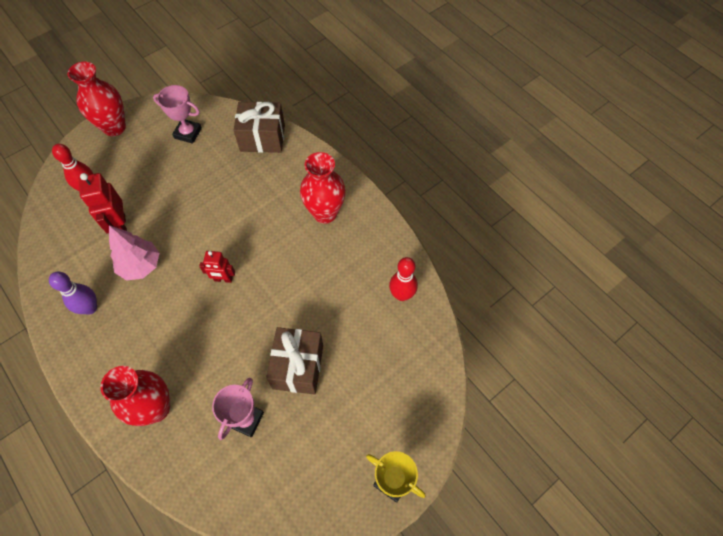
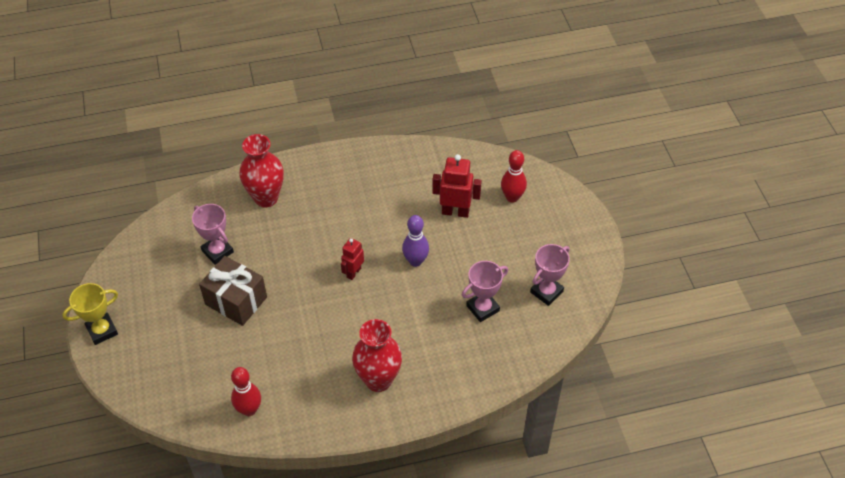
camera: 115 degrees right, 10 degrees down
purple bowling pin [49,272,97,314] -> purple bowling pin moved to [402,215,429,267]
red vase [68,61,126,136] -> none
pink tree [109,225,159,281] -> none
brown gift [234,102,285,153] -> none
none -> pink trophy [462,261,508,322]

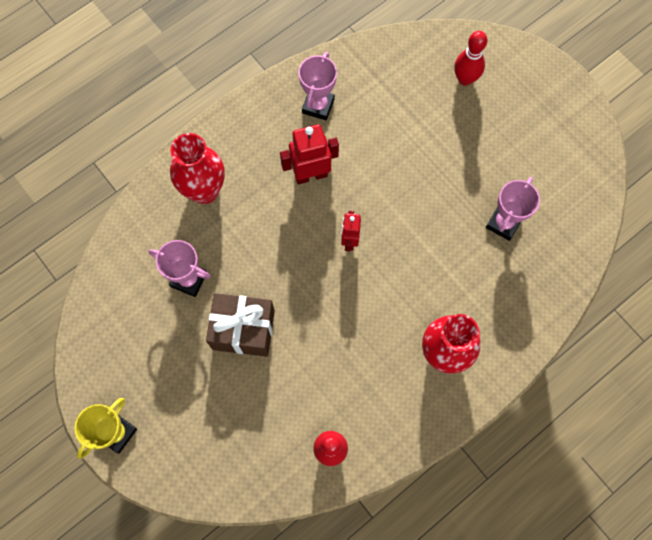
camera: 25 degrees left, 20 degrees up
purple bowling pin [402,215,429,267] -> none
red robot [432,154,482,218] -> red robot moved to [280,124,339,184]
pink trophy [530,244,570,306] -> pink trophy moved to [299,52,337,120]

